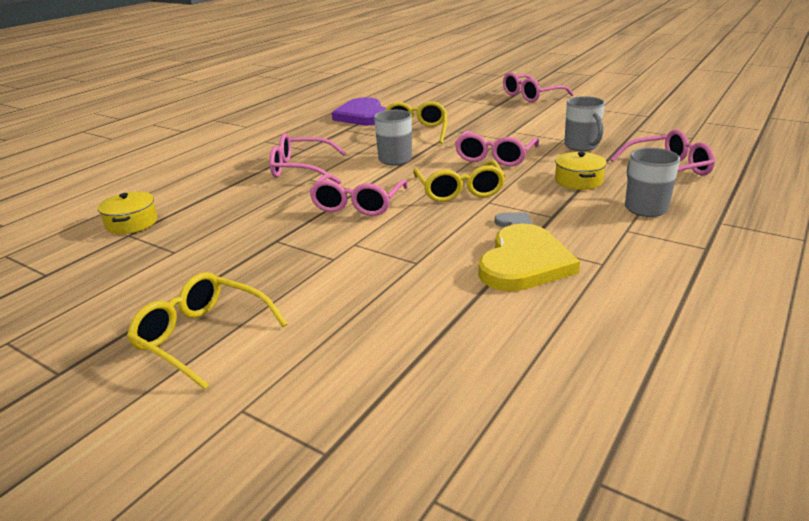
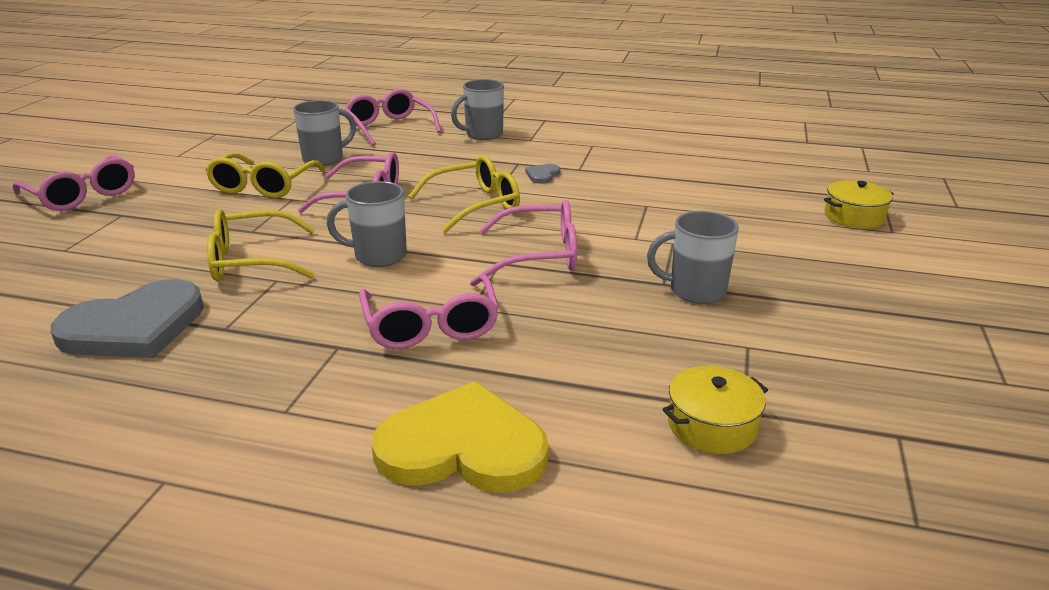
camera: 110 degrees left, 0 degrees up
yellow glasses [127,272,287,390] -> yellow glasses moved to [205,153,326,198]
purple heart [332,97,386,126] -> grey heart [51,279,204,358]
yellow heart [478,224,580,291] -> yellow heart moved to [371,381,549,493]
yellow pot [555,152,607,190] -> yellow pot moved to [824,180,894,228]
none -> grey mug [647,211,739,304]

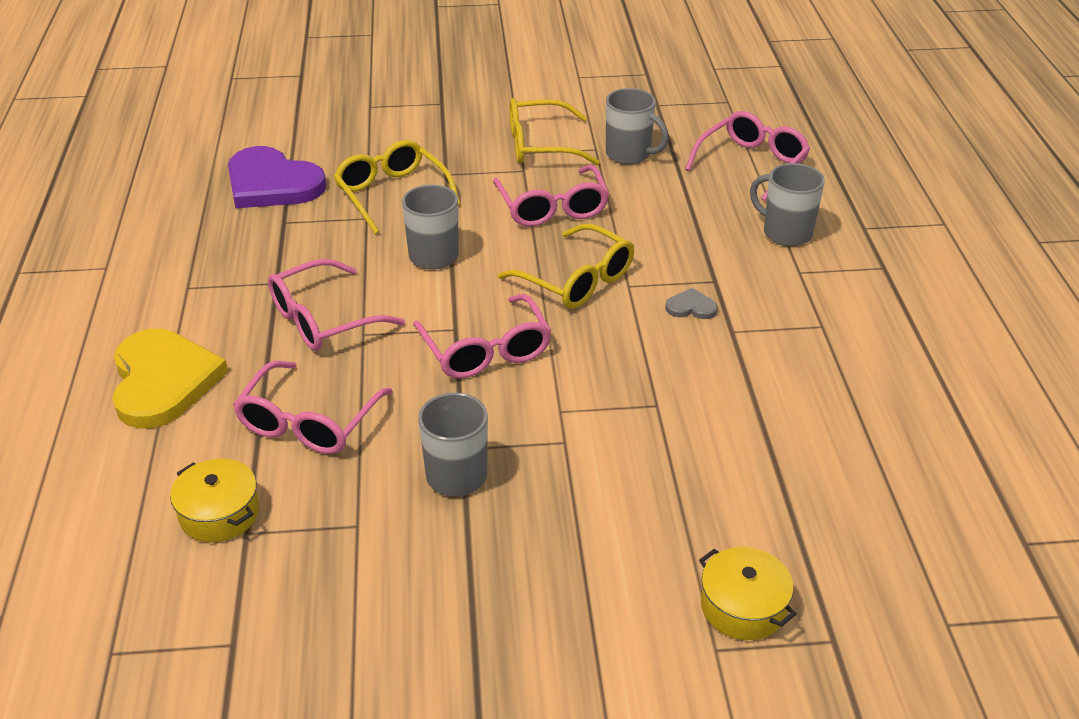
camera: 70 degrees right, 10 degrees up
pink glasses [13,155,135,211] -> pink glasses moved to [233,361,393,454]
grey heart [51,279,204,358] -> purple heart [228,146,326,208]

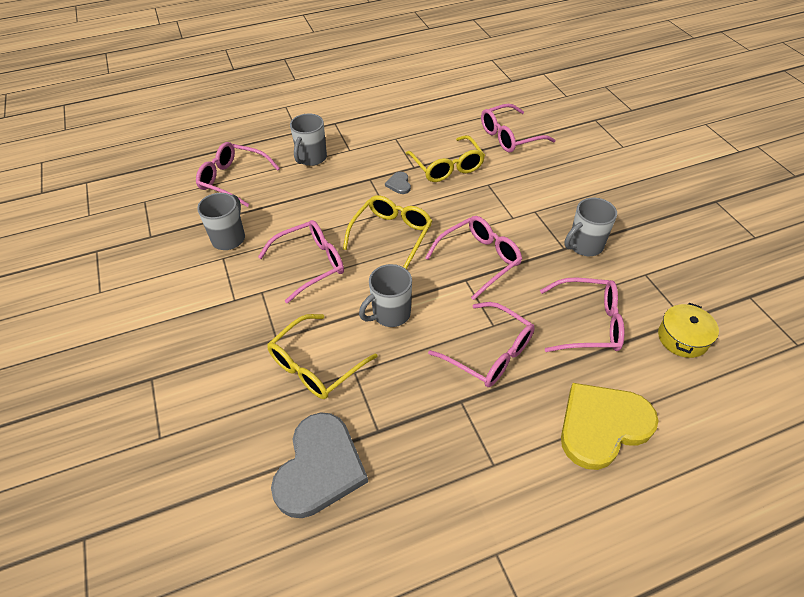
camera: 105 degrees left, 10 degrees up
purple heart [228,146,326,208] -> grey heart [271,413,368,518]
yellow glasses [510,98,600,165] -> yellow glasses moved to [405,135,485,182]
yellow pot [699,547,797,640] -> none
none -> pink glasses [481,104,555,153]

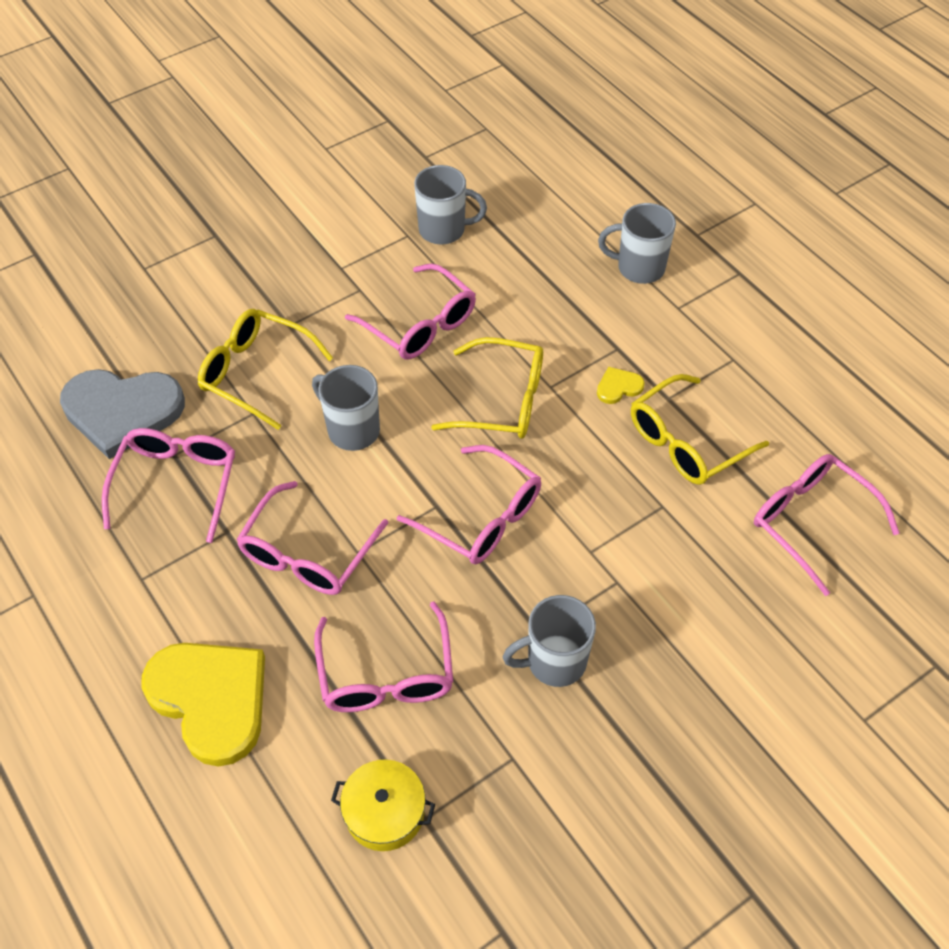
camera: 75 degrees right, 5 degrees up
pink glasses [196,142,280,207] -> pink glasses moved to [102,428,235,543]
grey heart [385,172,411,194] -> yellow heart [597,367,645,404]
grey mug [564,198,617,256] -> grey mug turned 60 degrees counterclockwise [503,595,596,687]

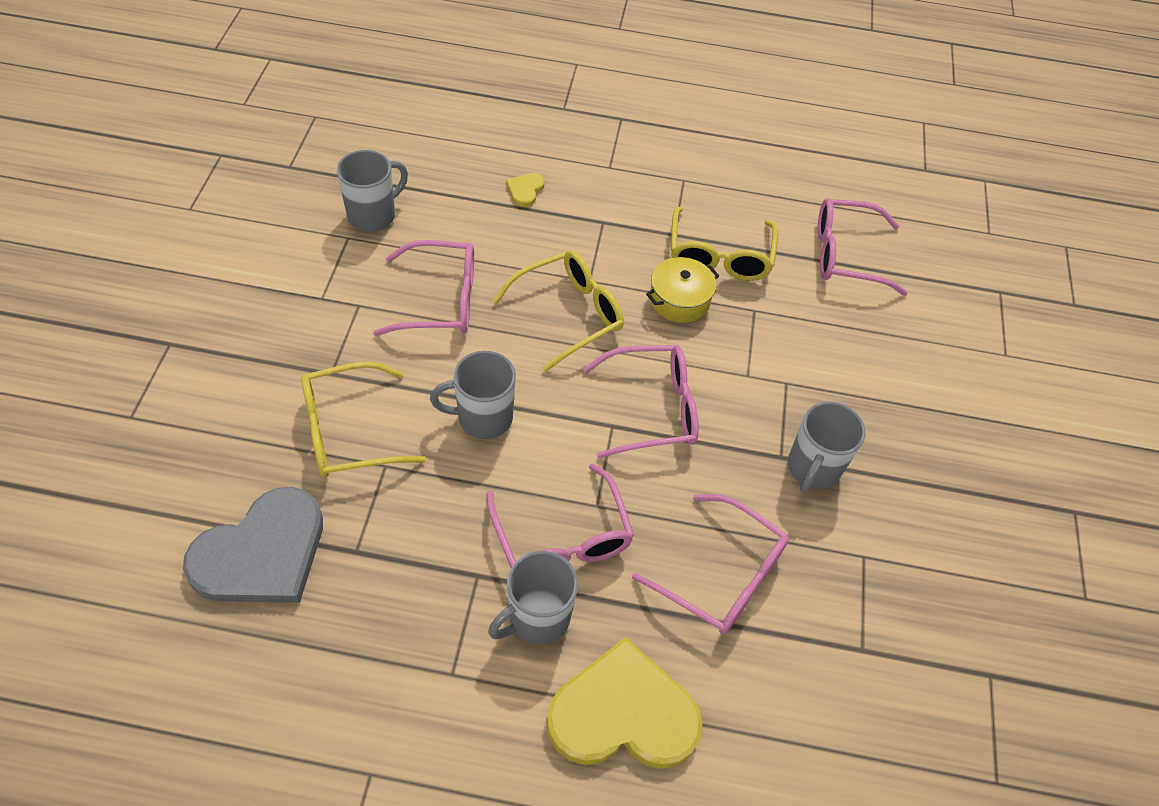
camera: 50 degrees left, 0 degrees up
pink glasses [102,428,235,543] -> none
yellow pot [331,759,435,851] -> yellow pot moved to [646,257,719,323]
yellow heart [597,367,645,404] -> yellow heart moved to [506,173,545,207]
grey mug [598,203,676,284] -> grey mug moved to [488,551,578,645]

